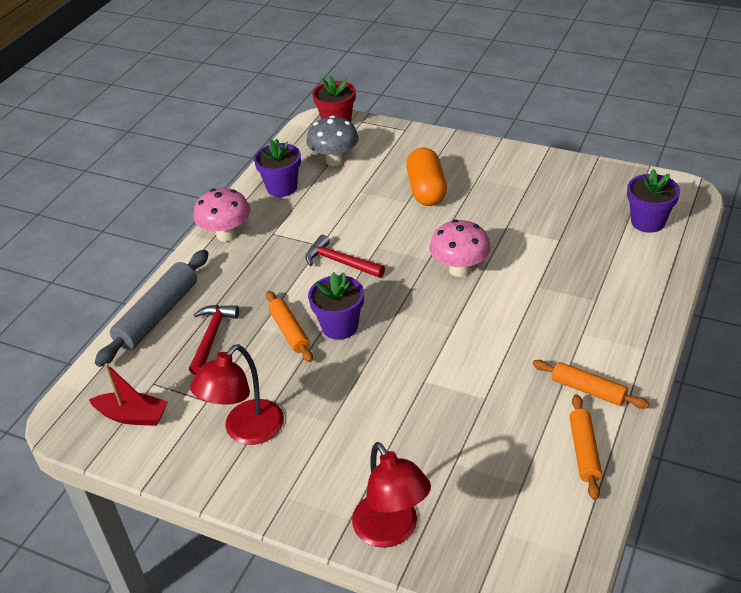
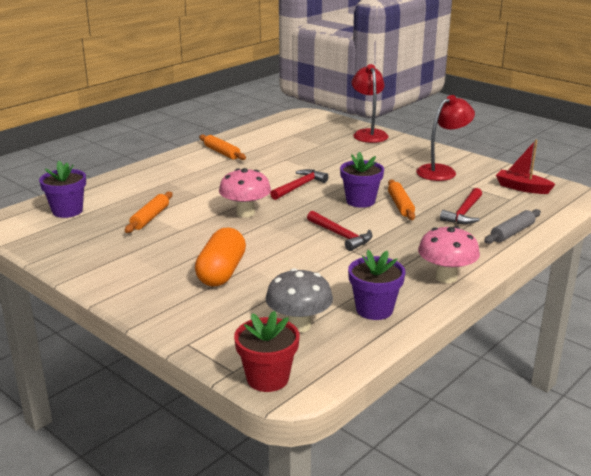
camera: 165 degrees left, 15 degrees down
grey rolling pin [95,250,209,367] -> grey rolling pin [484,209,541,244], size x0.61
orange rolling pin [569,394,602,500] -> orange rolling pin moved to [125,192,173,233]
none -> red hammer [270,169,328,200]

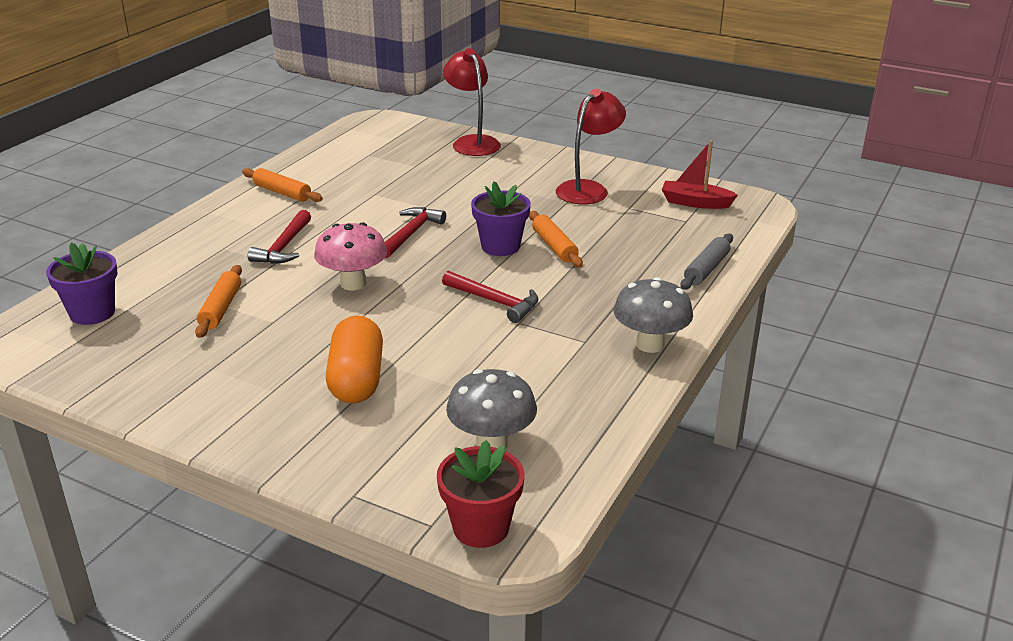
camera: 15 degrees left, 5 degrees up
purple flower pot [348,250,405,320] -> none
pink mushroom [418,226,480,283] -> grey mushroom [614,277,693,353]
red hammer [440,188,482,224] -> red hammer moved to [248,210,311,264]

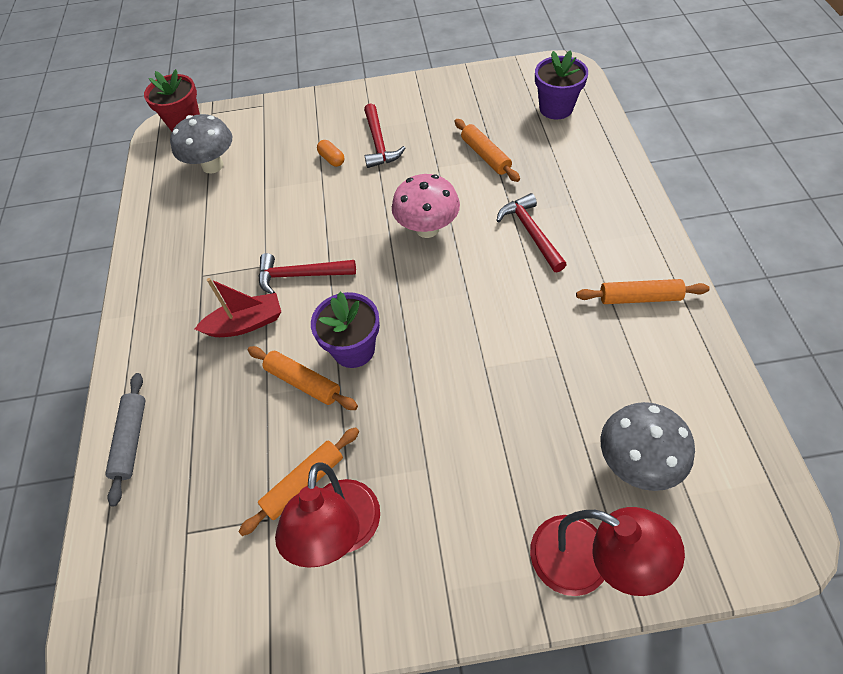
camera: 150 degrees right, 25 degrees up
orange capsule [326,316,383,403] -> orange capsule [317,140,344,167], size x0.44
red hammer [385,207,446,258] -> red hammer moved to [364,103,405,168]
grey mushroom [614,277,693,353] -> grey mushroom moved to [601,402,695,491]
red boat [662,140,738,209] -> red boat moved to [195,278,281,337]
none -> orange rolling pin [238,427,359,536]

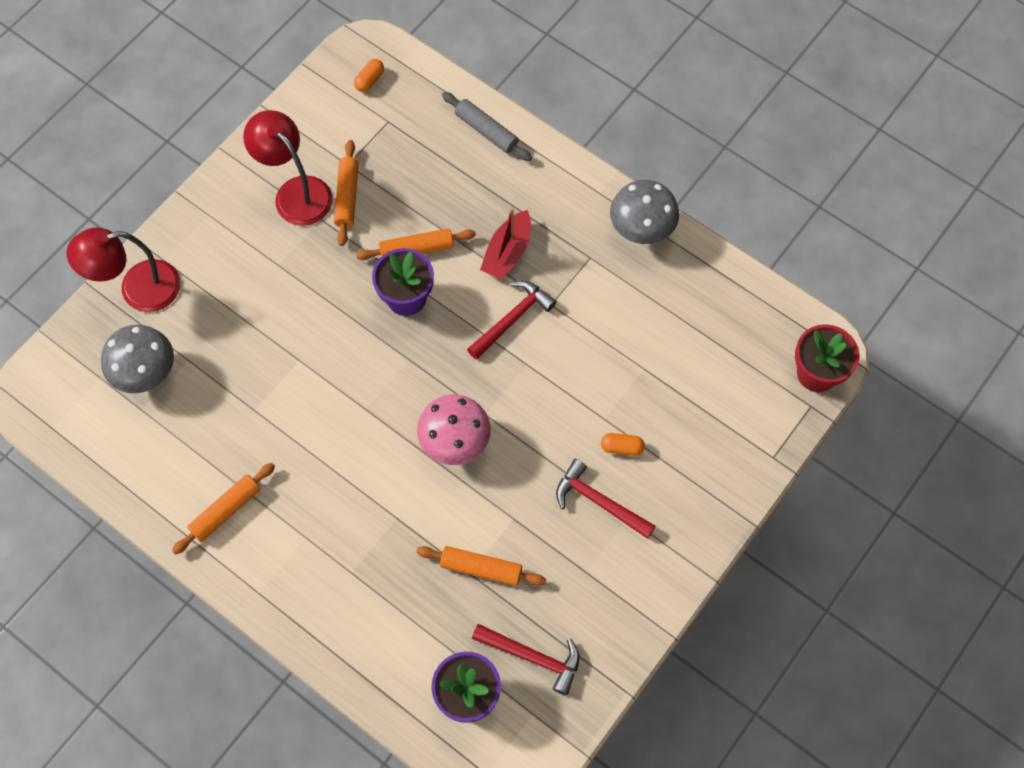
camera: 130 degrees right, 10 degrees up
grey mushroom [170,114,232,174] -> grey mushroom moved to [610,180,679,244]
red hammer [496,193,567,272] -> red hammer moved to [472,624,579,696]
none -> orange capsule [354,59,384,92]

